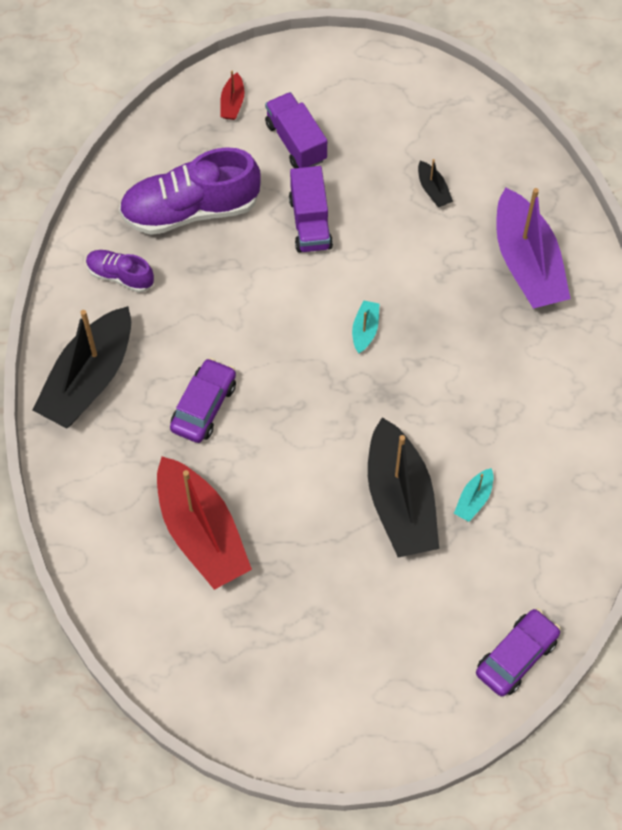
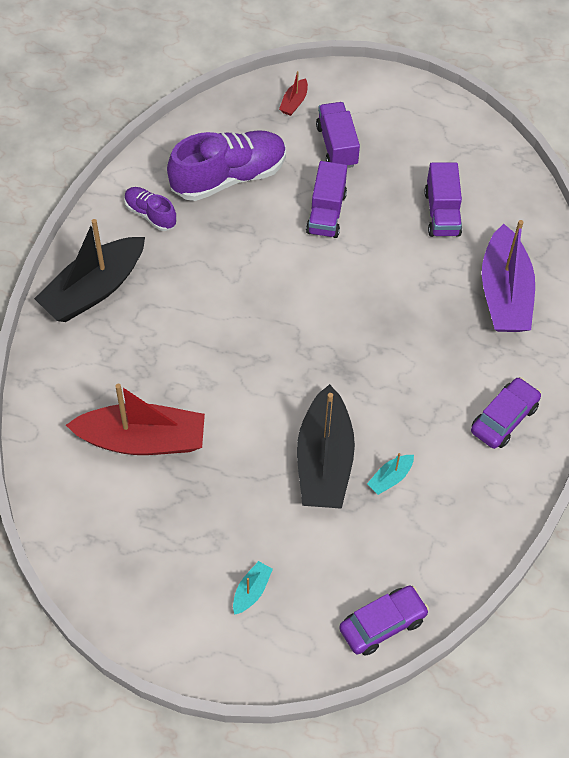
camera: 15 degrees right, 5 degrees down
purple shoe [119,147,261,235] -> purple shoe turned 150 degrees clockwise [167,130,286,201]
red boat [157,456,252,590] -> red boat turned 75 degrees counterclockwise [66,384,205,455]
purple car [170,358,236,443] -> purple car moved to [471,377,541,449]
turquoise boat [352,300,379,353] -> turquoise boat moved to [233,561,273,615]
black boat [418,159,453,208] -> purple truck [424,162,462,237]

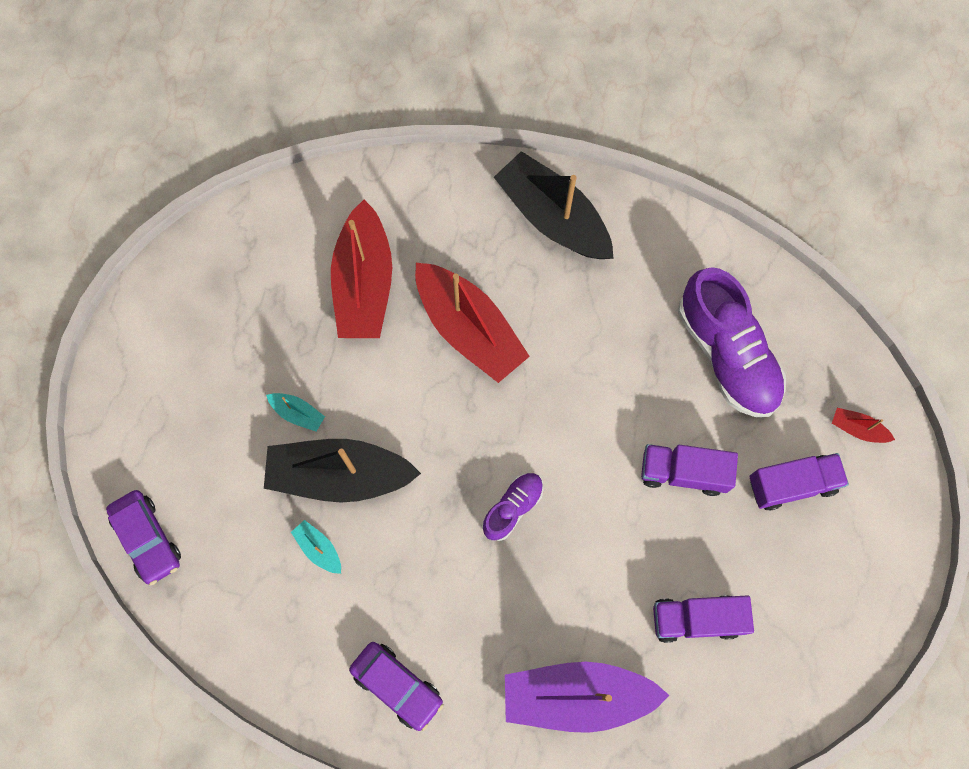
camera: 90 degrees right, 15 degrees up
purple shoe [124,187,177,231] -> purple shoe moved to [482,473,543,541]
turquoise boat [233,561,273,615] -> turquoise boat moved to [266,393,325,431]
none -> red boat [415,263,530,383]

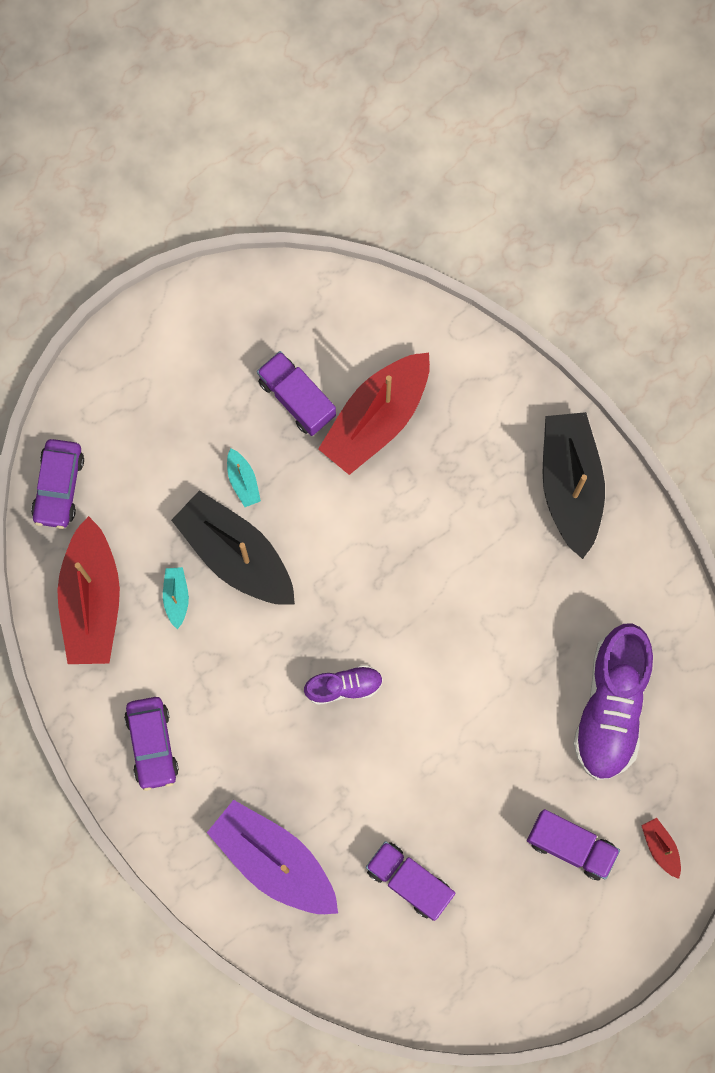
camera: 40 degrees right, 5 degrees up
red boat [415,263,530,383] -> red boat moved to [57,516,120,664]
purple truck [641,444,738,496] -> purple truck moved to [257,351,336,436]

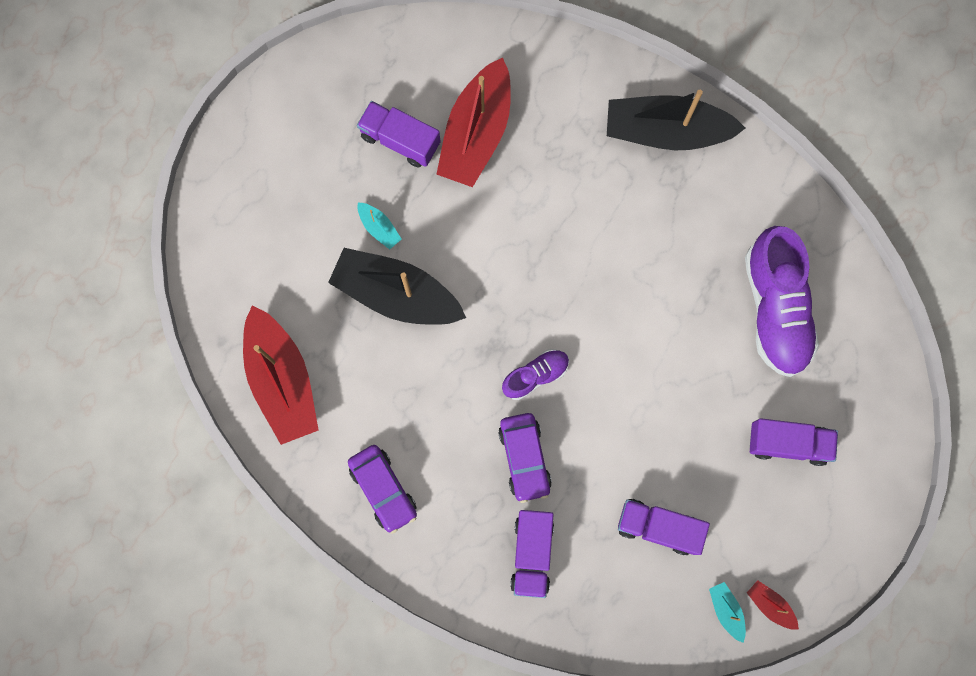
camera: 20 degrees left, 0 degrees up
purple car [31,439,84,529] -> purple car moved to [498,413,552,503]
turquoise boat [163,567,189,629] -> turquoise boat moved to [709,582,746,643]
purple boat [207,800,338,914] -> purple truck [510,510,554,598]
black boat [542,412,605,559] -> black boat turned 60 degrees counterclockwise [607,90,745,150]
red boat [641,818,681,879] -> red boat moved to [747,580,799,630]

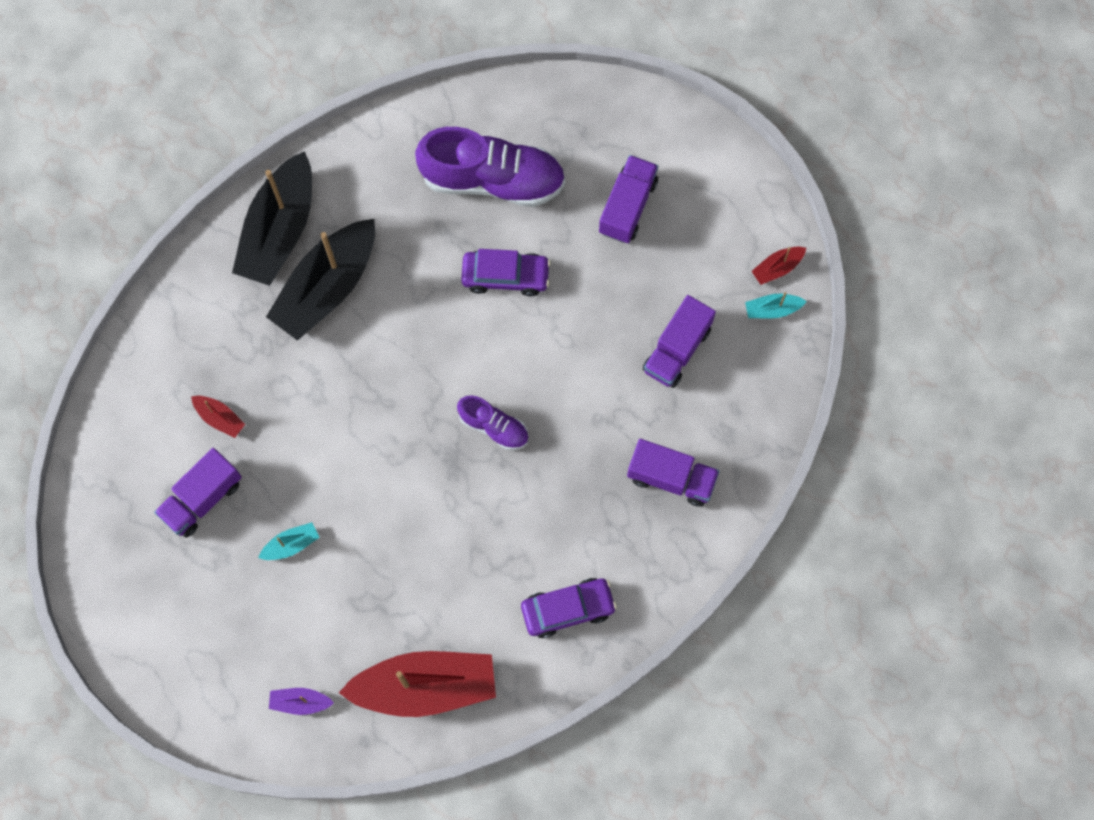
camera: 75 degrees left, 5 degrees down
black boat [328,248,466,325] -> black boat moved to [266,219,375,341]
red boat [437,57,511,187] -> red boat [191,396,245,438], size x0.42
purple car [498,413,552,503] -> purple car moved to [461,249,551,296]
purple shoe [502,349,569,400] -> purple shoe turned 135 degrees clockwise [457,395,529,450]
none -> purple boat [269,688,334,715]

